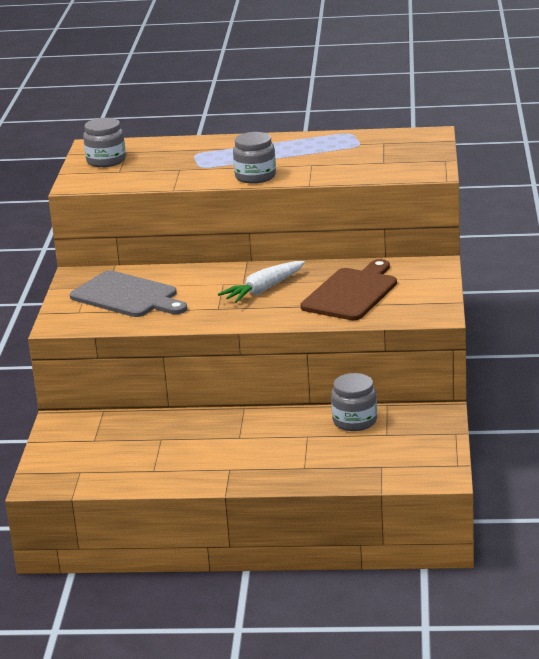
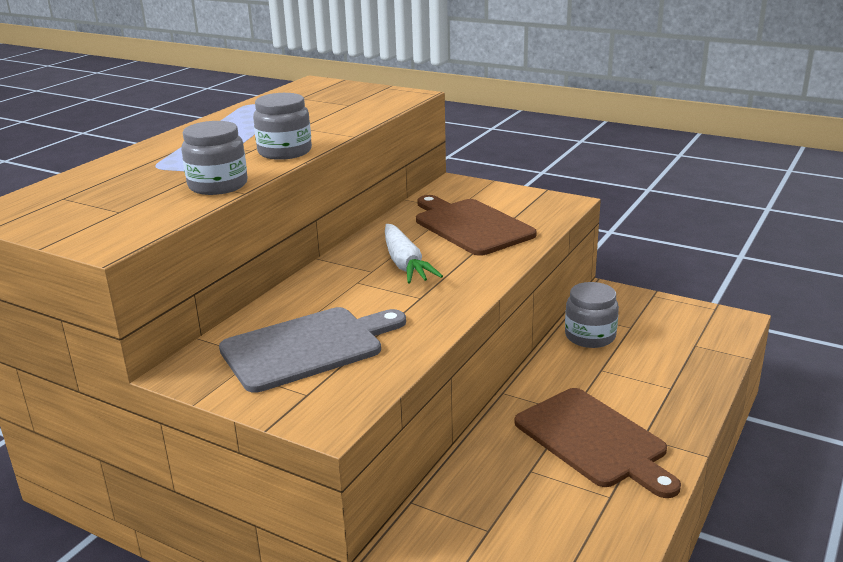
camera: 65 degrees left, 0 degrees up
grey jar [83,118,126,167] -> grey jar moved to [181,121,247,195]
none -> brown cutting board [515,388,681,498]

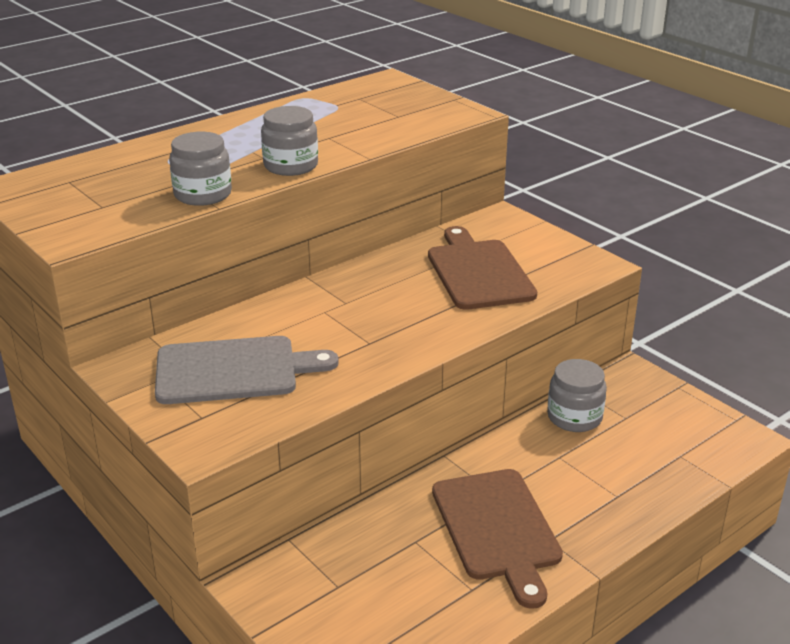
camera: 20 degrees right, 5 degrees up
white carrot [385,224,443,284] -> none

